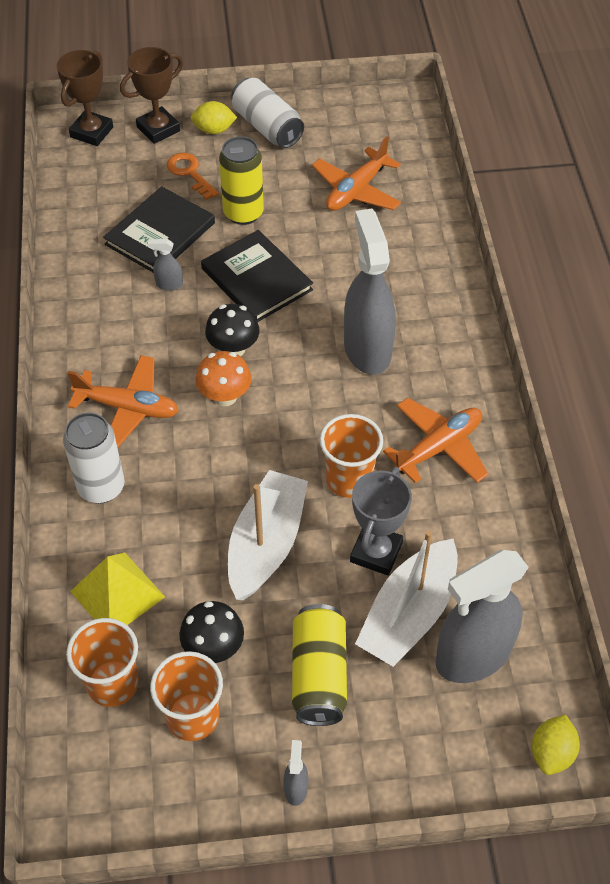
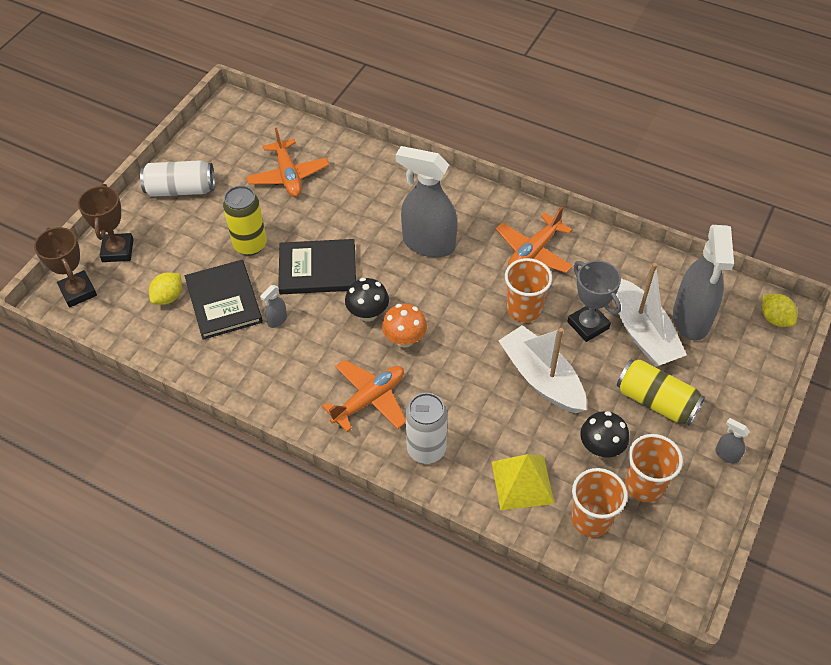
camera: 55 degrees left, 0 degrees up
orange key [167,153,219,200] -> none
yellow lemon [191,101,237,134] -> yellow lemon moved to [149,272,182,305]
orange plane [383,398,488,483] -> orange plane turned 135 degrees counterclockwise [496,207,573,273]

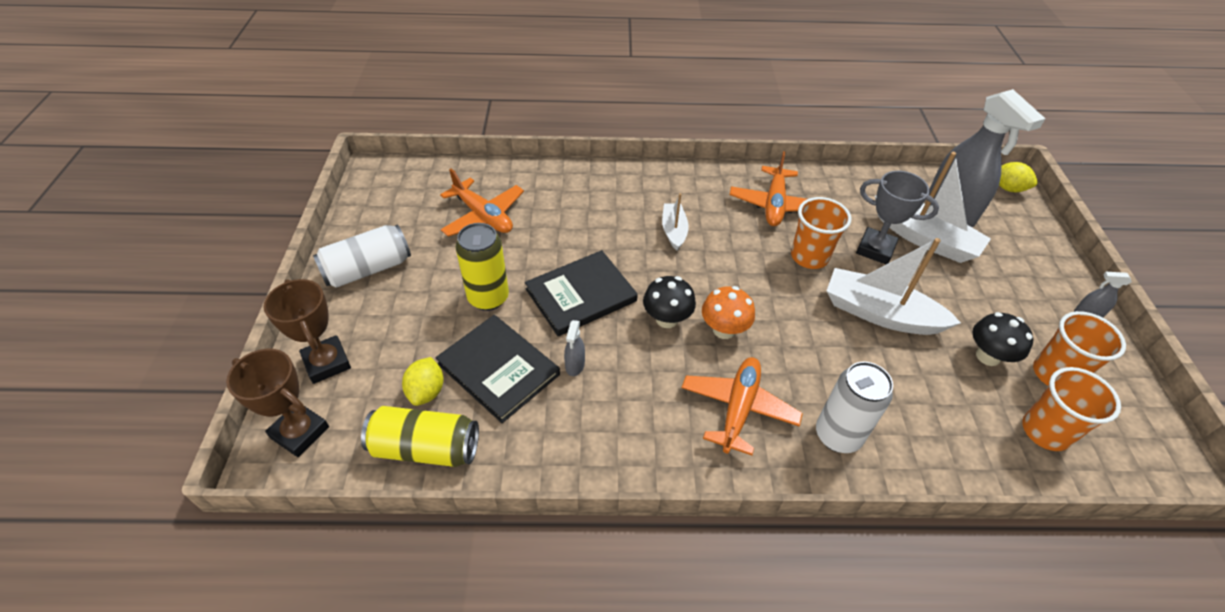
camera: 30 degrees left, 5 degrees down
grey spray bottle [396,146,458,257] -> white boat [662,193,689,251]
yellow pyramid [492,454,554,510] -> none
yellow can [617,359,705,426] -> yellow can moved to [361,406,479,467]

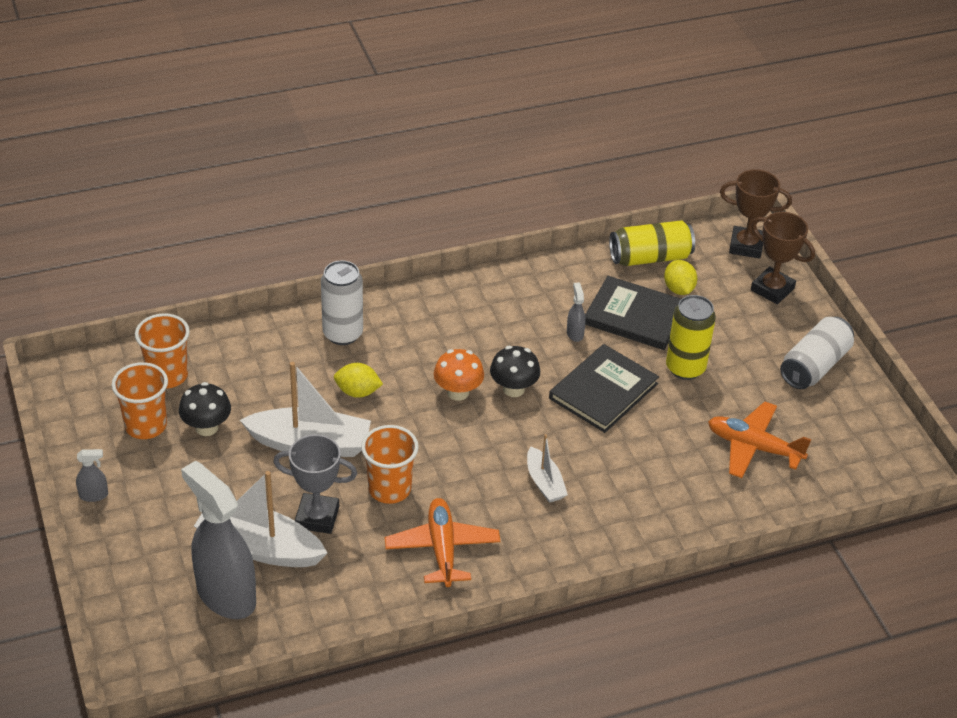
camera: 160 degrees right, 5 degrees down
orange plane [682,357,803,455] -> none
yellow lemon [999,162,1038,192] -> yellow lemon moved to [334,363,383,398]

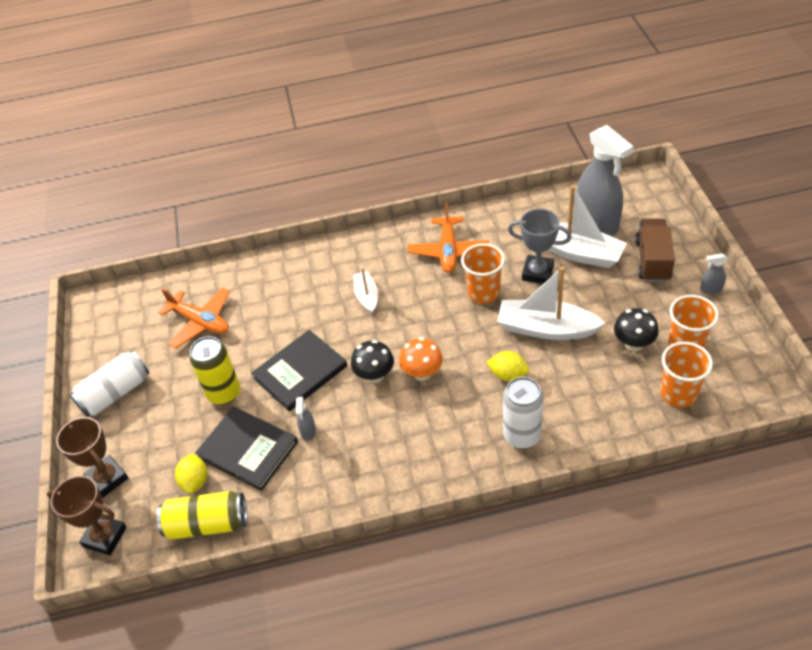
camera: 165 degrees left, 5 degrees up
none -> brown truck [635,219,675,282]

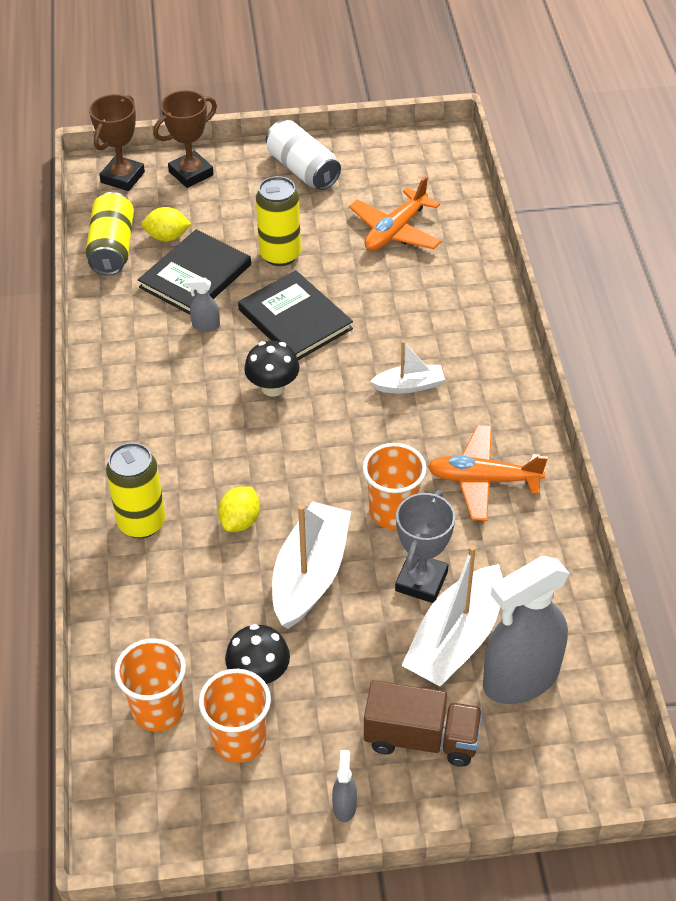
camera: 90 degrees right, 0 degrees up
orange mushroom [399,337,443,381] -> none
white can [503,377,543,449] -> yellow can [106,442,165,538]

